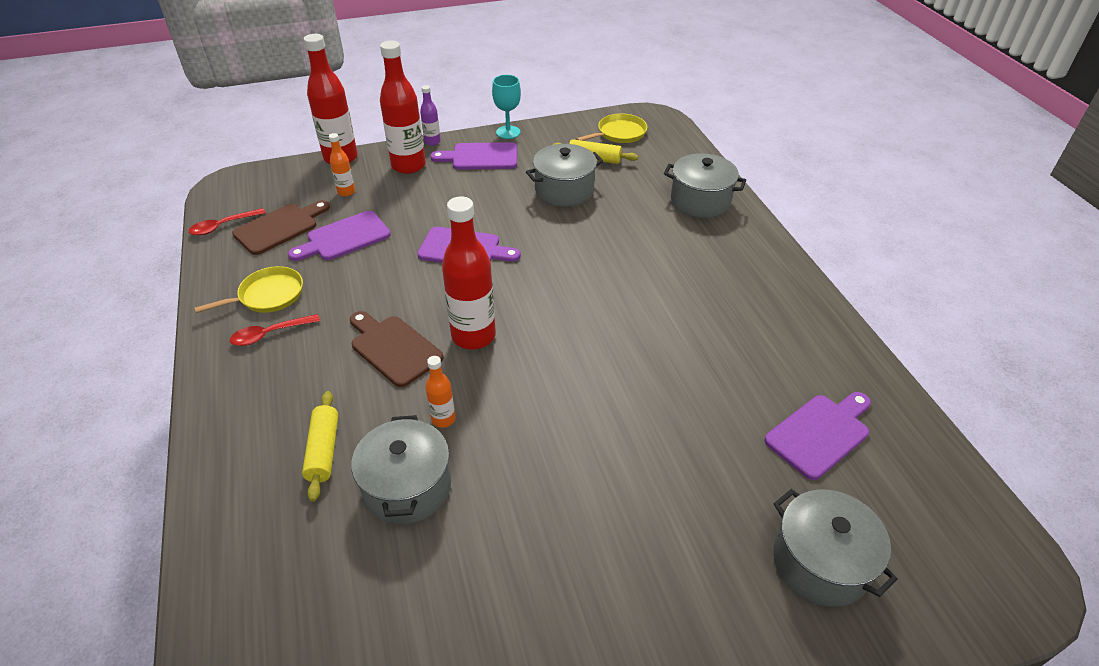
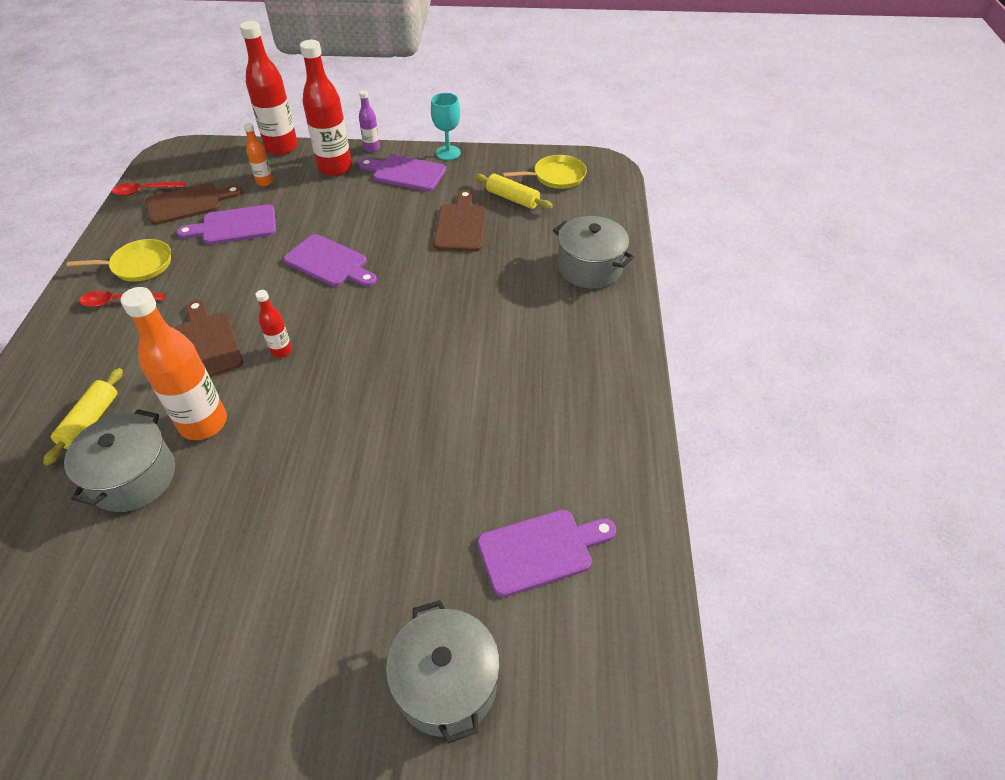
camera: 20 degrees right, 5 degrees up
orange bottle [425,356,456,428] -> orange bottle [120,287,227,440], size x2.03
red bottle [442,196,496,349] -> red bottle [256,290,292,358], size x0.49
grey pot [526,144,603,207] -> brown cutting board [434,190,486,252]

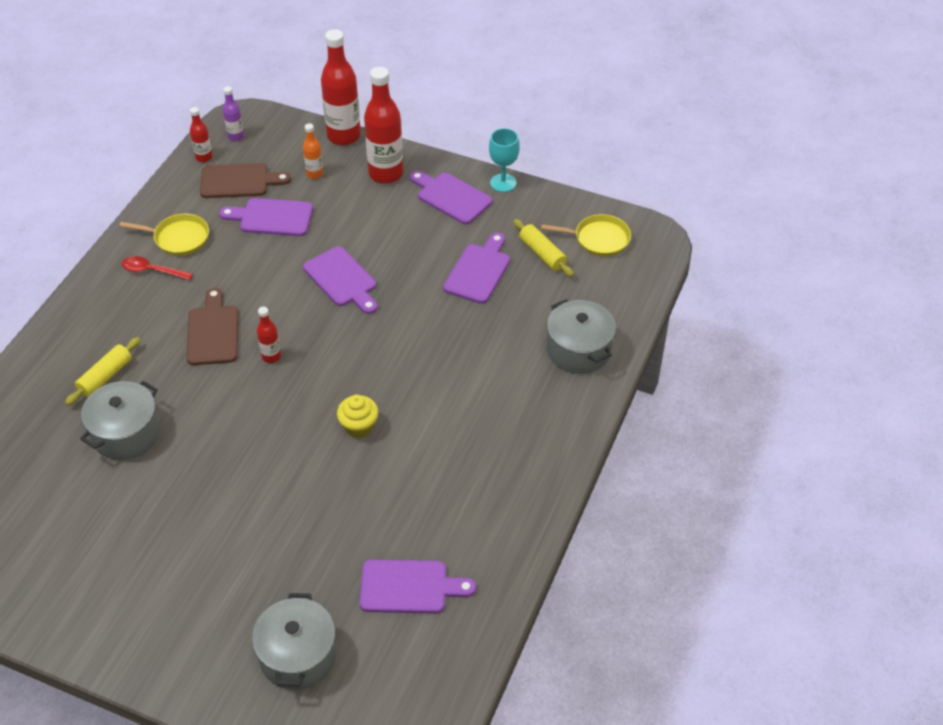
camera: 20 degrees right, 0 degrees up
red spoon [112,182,186,196] -> red bottle [190,107,212,162]
orange bottle [120,287,227,440] -> none
purple bottle [359,90,380,152] -> purple bottle moved to [223,86,244,141]
brown cutting board [434,190,486,252] -> purple cutting board [443,233,510,304]
none -> yellow cupcake [337,395,378,438]

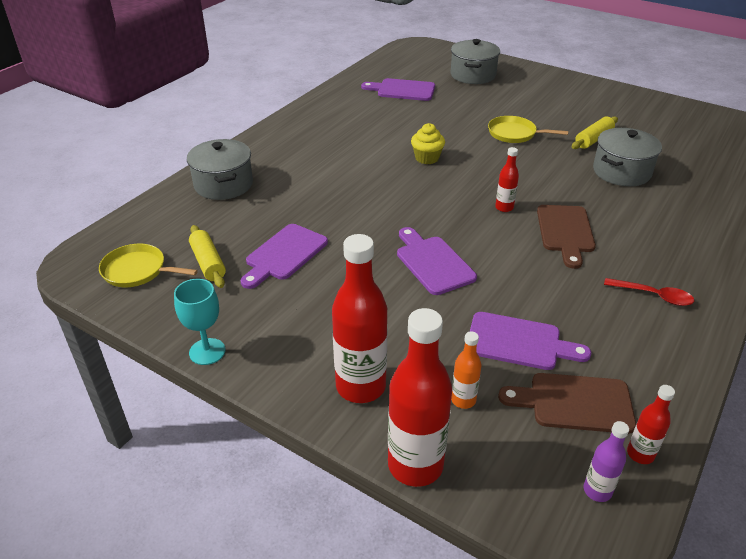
camera: 170 degrees left, 10 degrees down
yellow rolling pin [65,337,141,406] -> yellow rolling pin moved to [572,116,618,149]
yellow pan [120,214,209,256] -> yellow pan moved to [488,116,569,143]
purple cutting board [409,171,492,224] -> none

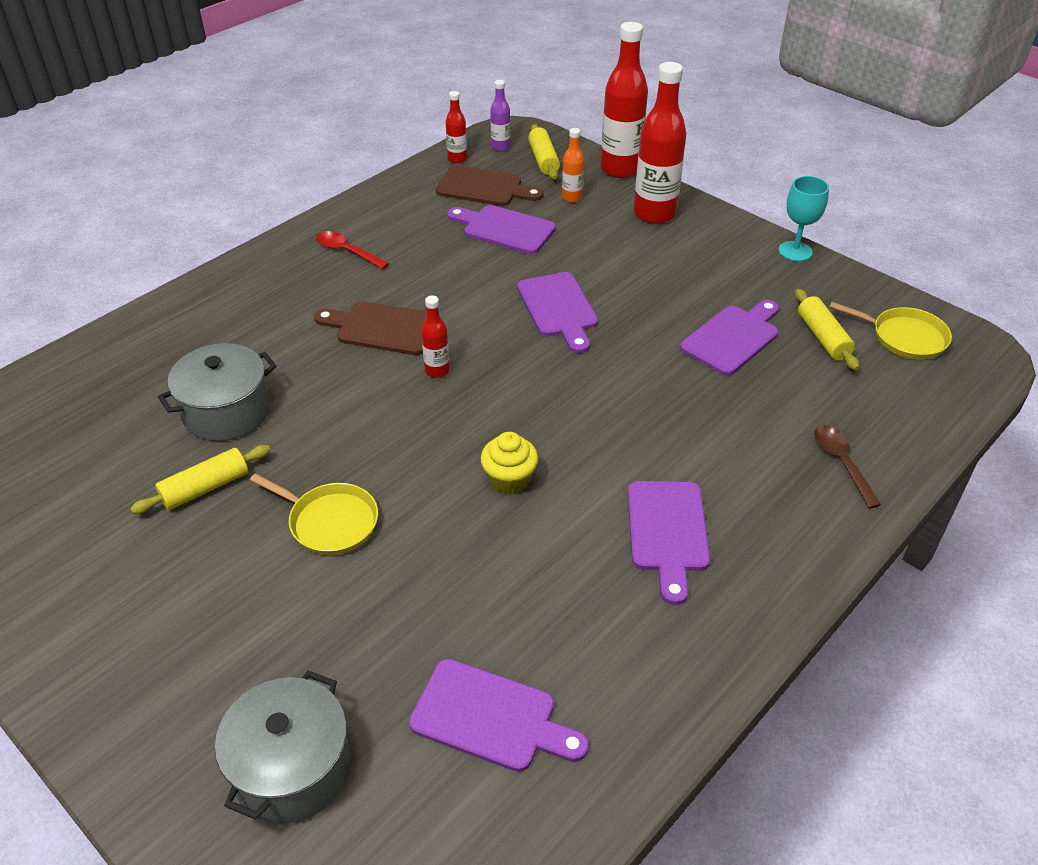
camera: 170 degrees left, 5 degrees up
grey pot [187,139,253,200] -> brown spoon [814,425,881,509]
brown cutting board [537,205,596,269] -> brown cutting board turned 90 degrees counterclockwise [314,301,427,355]
none -> yellow rolling pin [528,124,560,179]
none -> purple cutting board [628,481,710,605]

